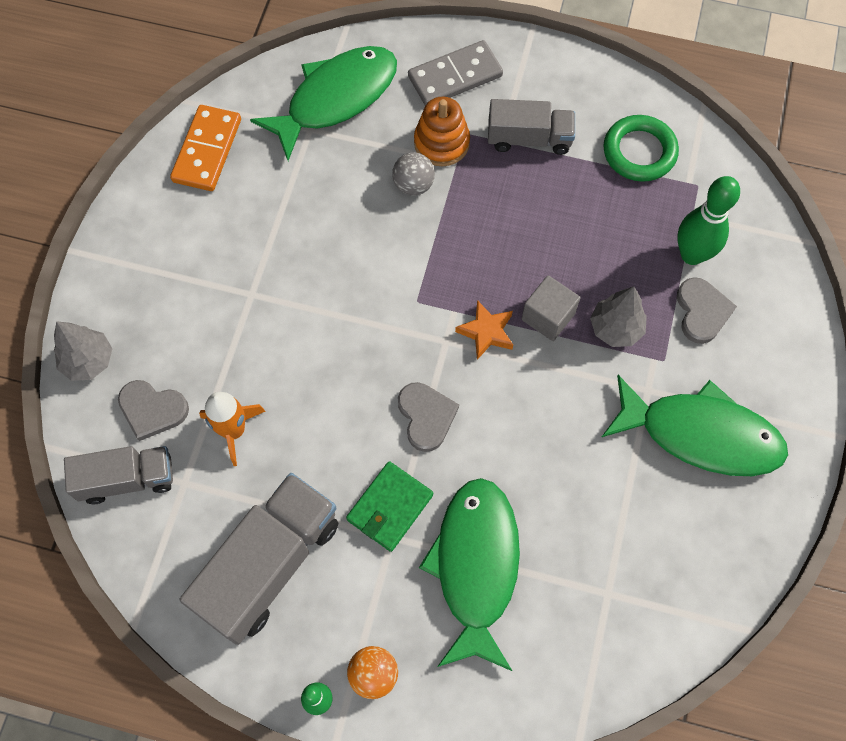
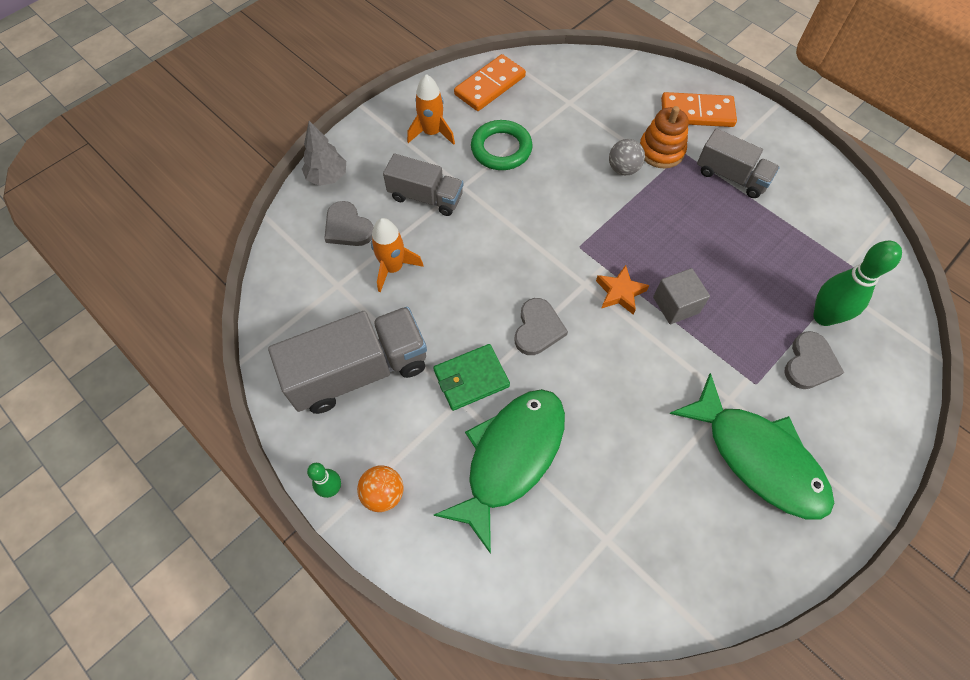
camera: 30 degrees right, 5 degrees down
grey truck [64,446,173,504] -> grey truck moved to [383,154,463,216]
green fish [250,46,397,161] -> none
grey domino [408,40,503,106] -> orange domino [661,92,737,127]
grey tree [590,286,647,347] -> none
green ring [603,115,679,182] -> green ring moved to [471,120,533,170]
none -> orange rocket [407,74,455,145]

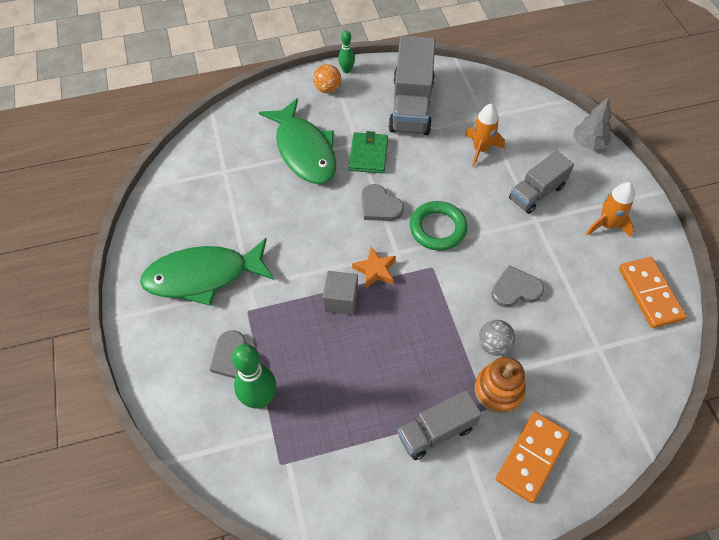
camera: 120 degrees right, 5 degrees down
grey heart [324,201,374,246] -> grey heart moved to [491,266,544,307]
green ring [471,120,533,170] -> green ring moved to [410,201,467,251]

